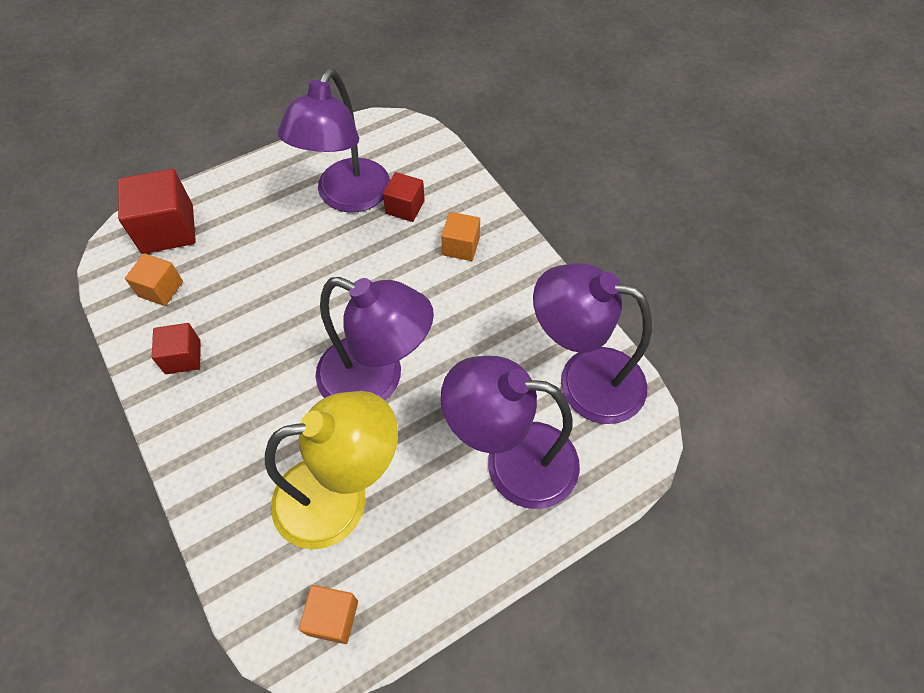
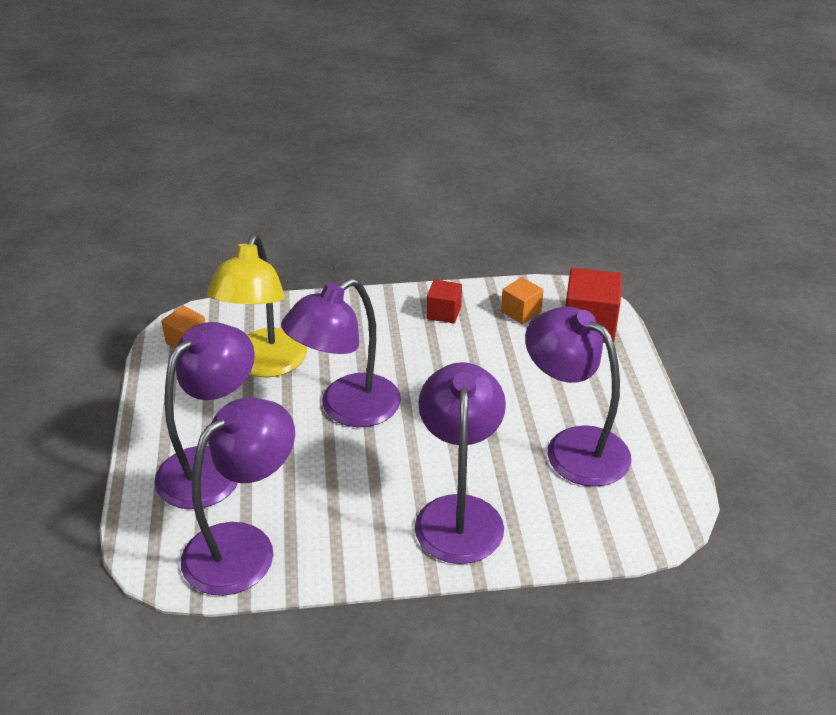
camera: 115 degrees right, 20 degrees down
red cube [383,172,425,222] -> none
orange cube [441,212,480,261] -> purple lamp [415,362,506,564]

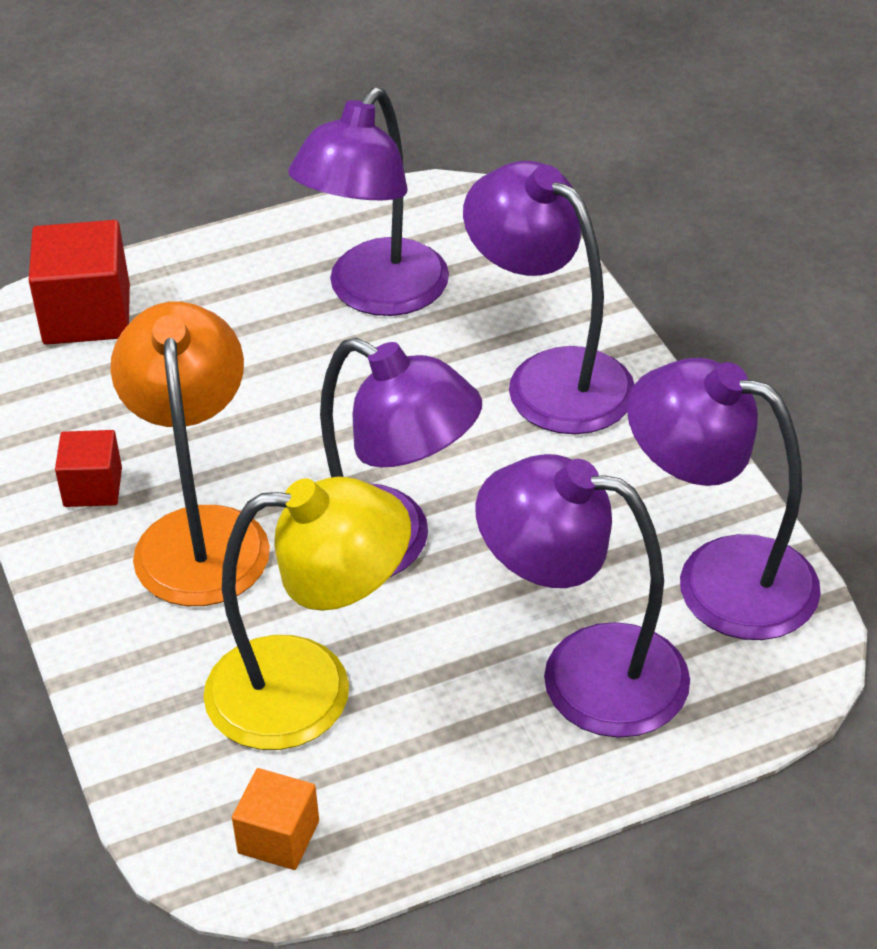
camera: 105 degrees left, 5 degrees up
purple lamp [415,362,506,564] -> purple lamp turned 60 degrees clockwise [463,161,635,434]
orange cube [501,277,544,324] -> none
none -> orange lamp [110,302,270,606]

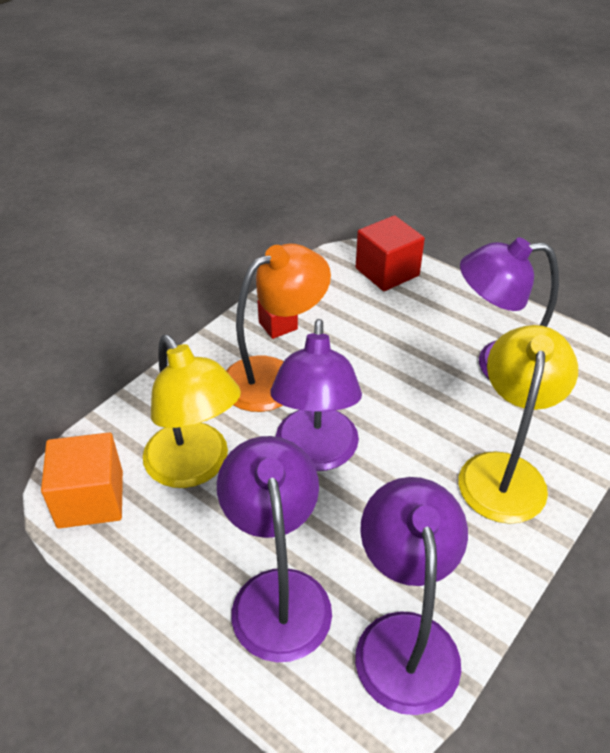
camera: 60 degrees right, 0 degrees up
orange cube [232,768,319,870] -> orange cube [41,433,123,528], size x1.71
purple lamp [463,161,635,434] -> yellow lamp [459,325,578,524]

